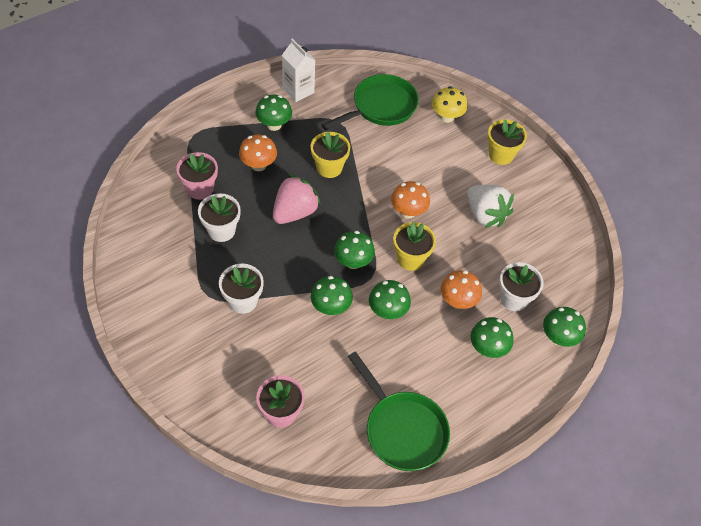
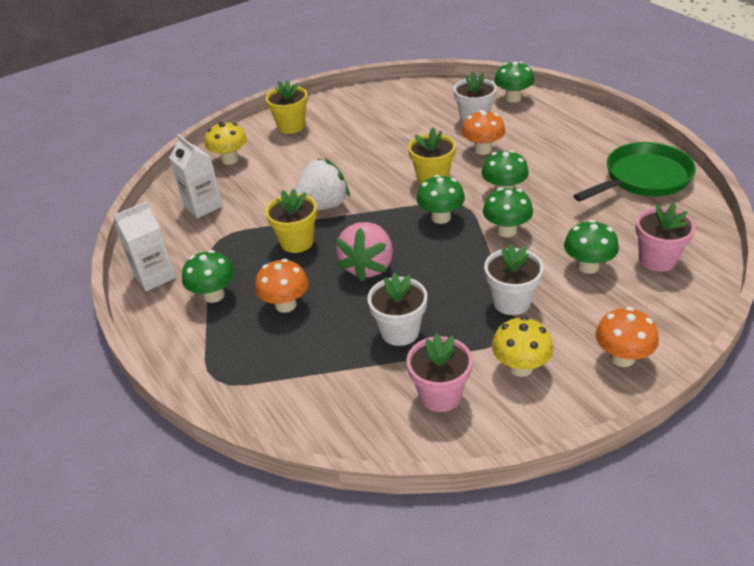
camera: 80 degrees left, 15 degrees down
pink flower pot [176,152,218,200] -> pink flower pot moved to [406,333,472,412]
pink strawberry [273,174,321,224] -> pink strawberry turned 120 degrees counterclockwise [336,222,393,282]
green pan [322,74,419,130] -> white carton [169,134,223,218]
orange mushroom [391,181,430,219] -> orange mushroom moved to [595,307,659,367]
white strawberry [467,185,514,228] -> white strawberry moved to [294,158,350,211]
green mushroom [470,317,513,358] -> green mushroom moved to [564,220,619,274]
none -> yellow mushroom [492,317,553,377]

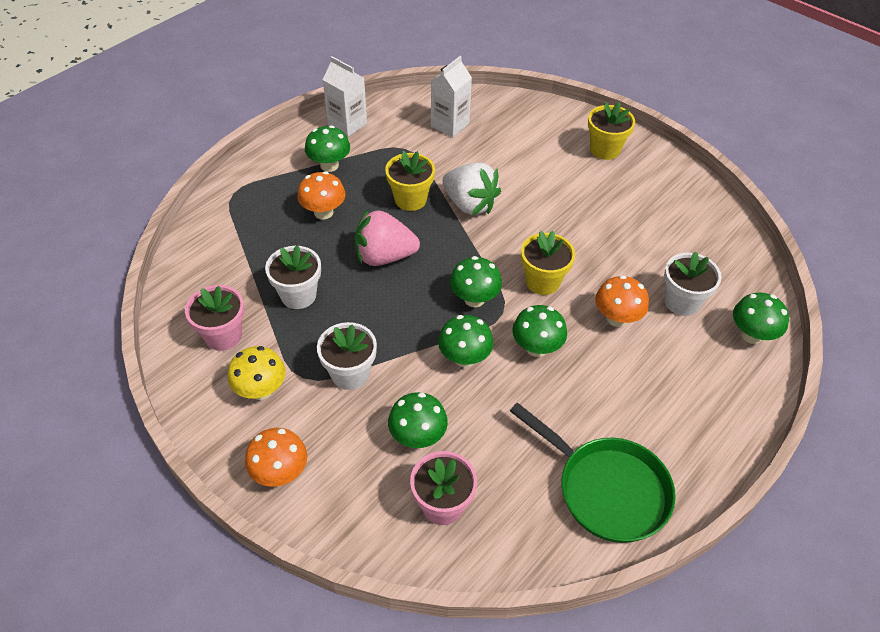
camera: 70 degrees right, 10 degrees up
yellow mushroom [205,122,247,165] -> none

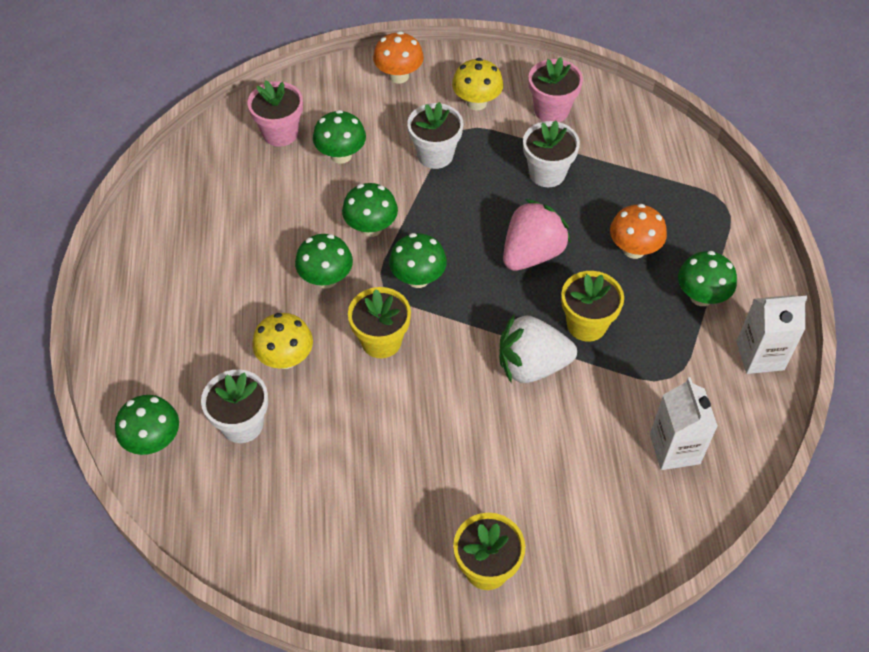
camera: 135 degrees right, 5 degrees up
green pan [510,403,676,543] -> none
orange mushroom [595,275,649,327] -> yellow mushroom [252,313,313,369]

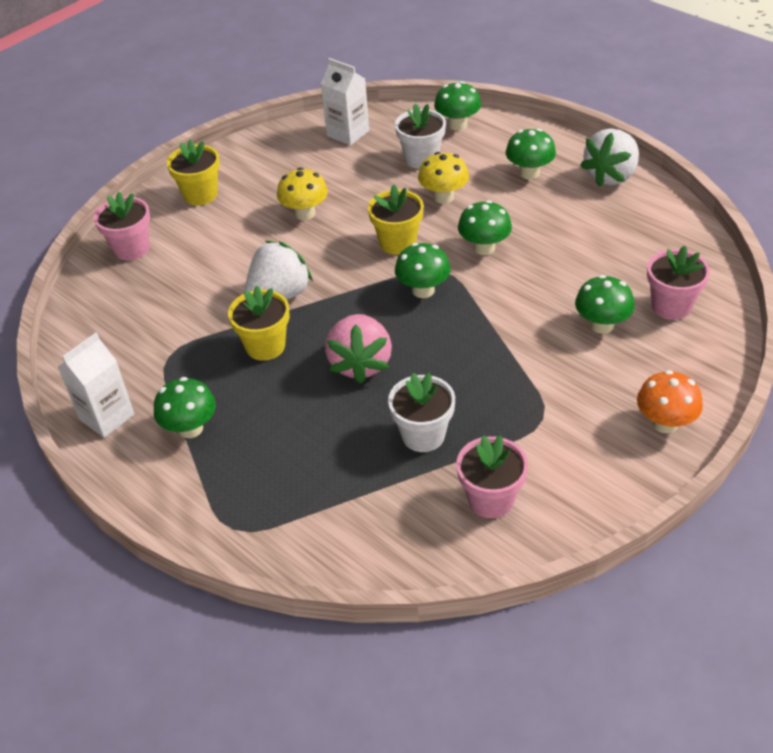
camera: 140 degrees right, 10 degrees down
green mushroom [342,183,398,237] -> green mushroom moved to [506,128,556,180]
white flower pot [407,102,464,169] -> none
yellow mushroom [452,58,503,110] -> yellow mushroom moved to [277,167,328,220]
orange mushroom [610,204,667,259] -> none
white carton [650,377,718,470] -> white carton moved to [321,58,369,146]
none -> pink flower pot [94,192,150,261]
none -> white strawberry [580,129,639,187]

